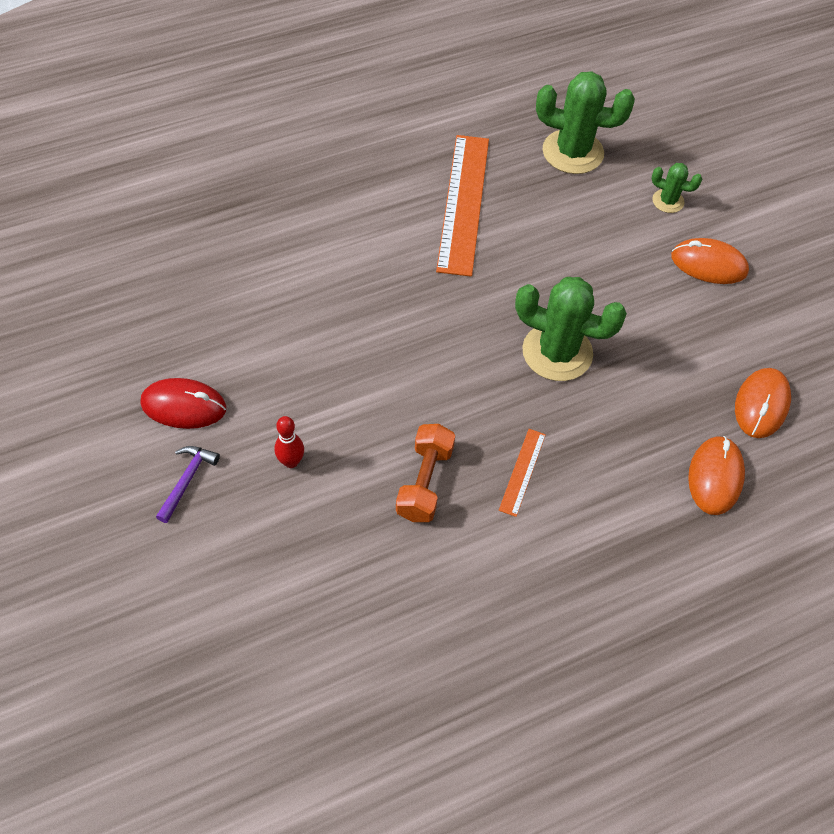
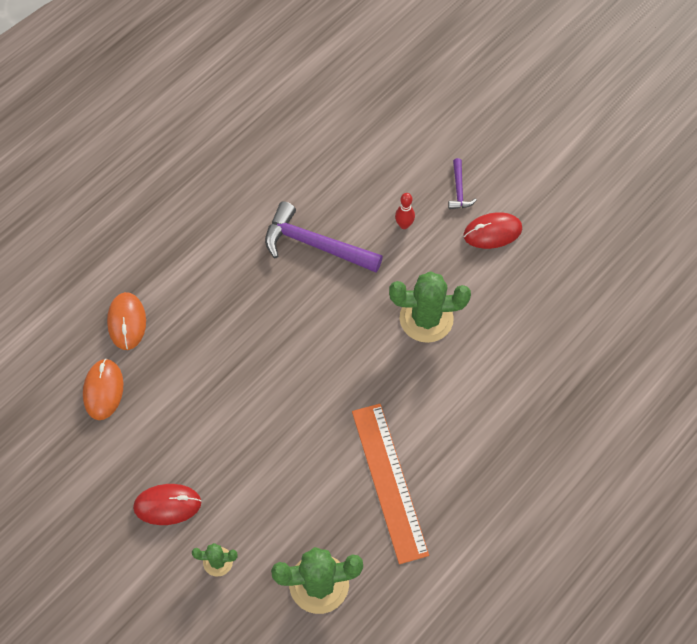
camera: 160 degrees right, 5 degrees up
orange dumbbell [396,424,455,522] -> purple hammer [265,201,383,272]
orange ruler [499,429,546,517] -> none
green cactus [515,277,627,381] -> green cactus moved to [389,271,471,343]
orange mouse [671,238,749,284] -> red mouse [133,484,201,525]

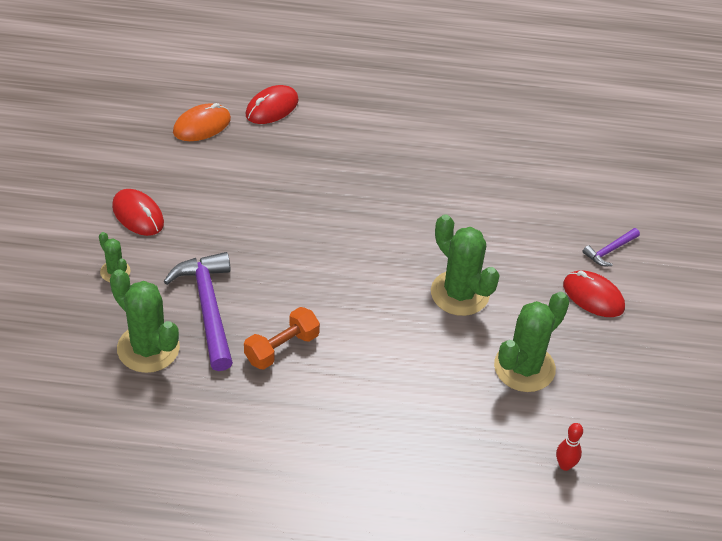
camera: 50 degrees right, 15 degrees down
orange mouse [107,292,146,350] -> red mouse [245,85,299,124]
purple hammer [265,201,383,272] -> purple hammer moved to [163,252,233,371]
orange ruler [352,404,429,564] -> orange dumbbell [244,307,320,370]
red bowling pin [395,193,415,229] -> red bowling pin moved to [556,423,583,471]
none -> green cactus [494,292,569,392]

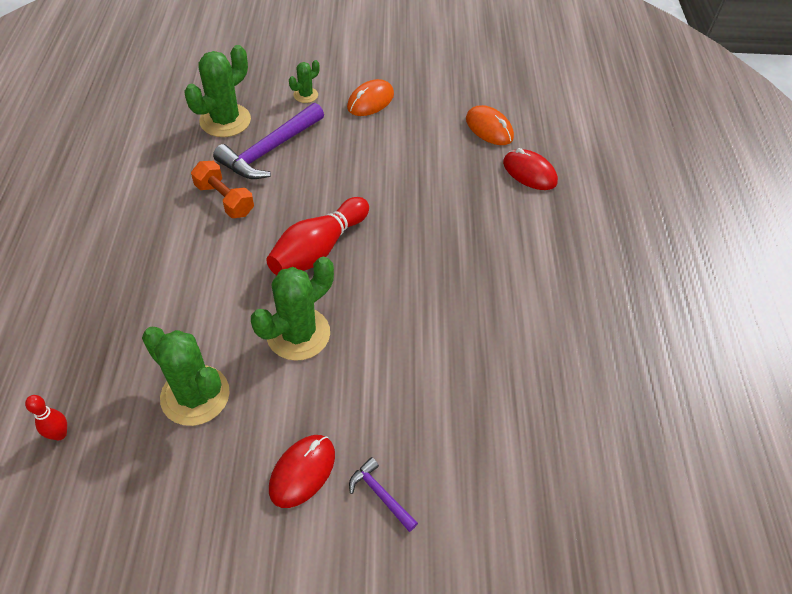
camera: 85 degrees right, 5 degrees up
red mouse [112,189,164,236] -> orange mouse [347,79,394,116]
purple hammer [163,252,233,371] -> purple hammer turned 150 degrees clockwise [213,103,324,179]
none -> red bowling pin [266,197,369,275]

